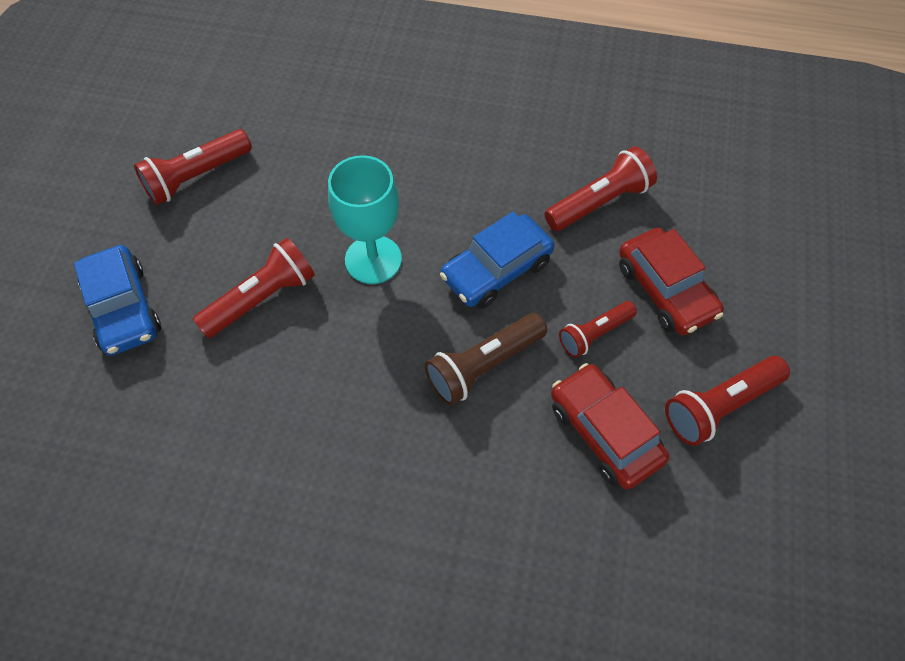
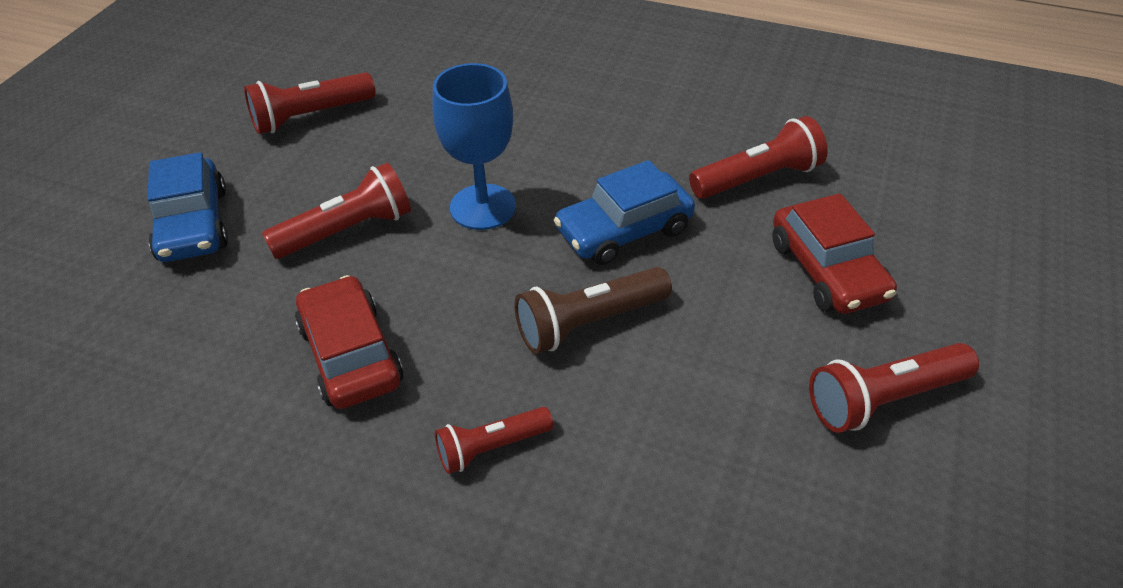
camera: 10 degrees right, 15 degrees down
turquoise goblet [328,155,402,284] -> blue goblet [432,63,516,230]
red car [551,363,669,489] -> red car moved to [295,275,404,409]
red flashlight [559,301,637,358] -> red flashlight moved to [435,407,553,474]

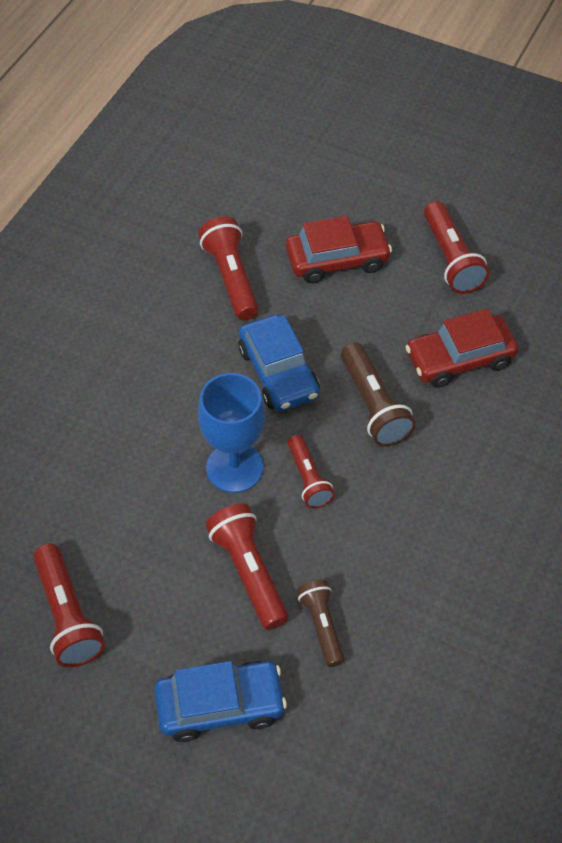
camera: 85 degrees left, 10 degrees up
red car [295,275,404,409] -> red car moved to [405,309,518,388]
red flashlight [435,407,553,474] -> red flashlight moved to [288,435,335,508]
none -> brown flashlight [297,579,344,667]

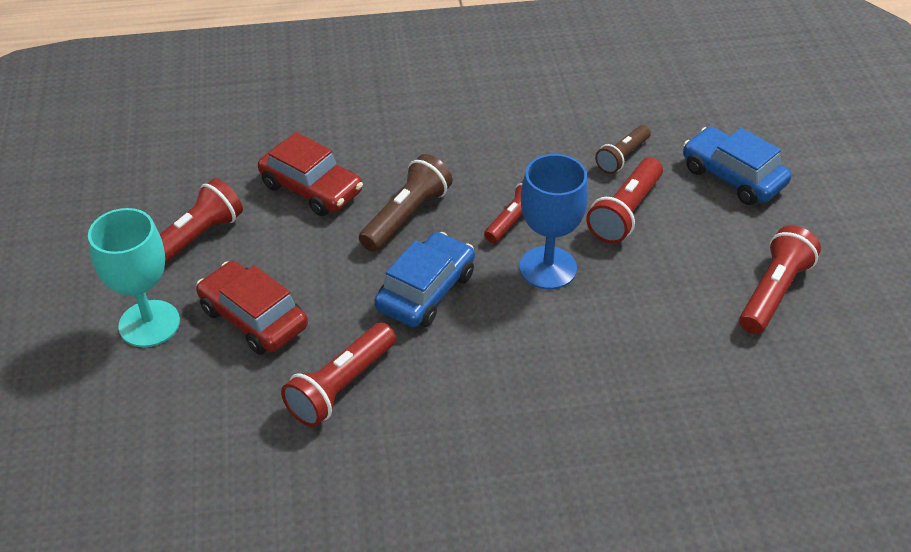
camera: 125 degrees left, 10 degrees down
none -> turquoise goblet [88,208,180,347]

